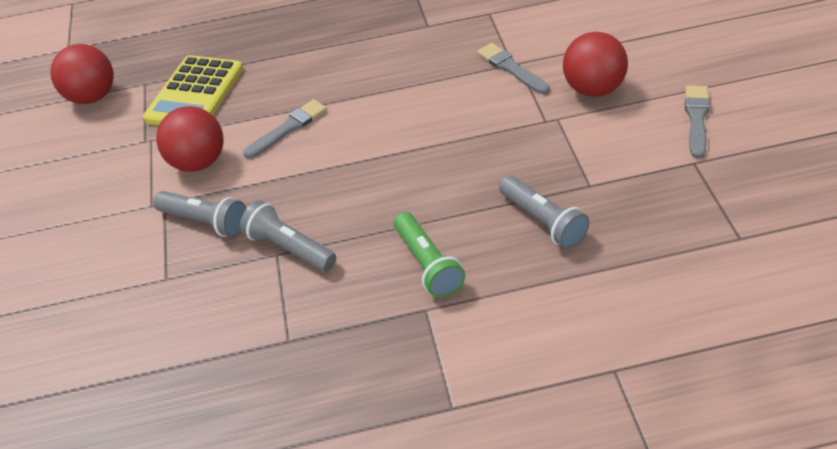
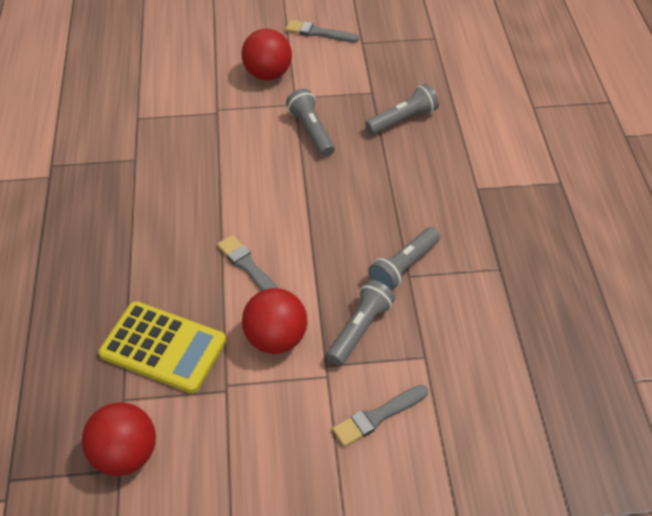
camera: 90 degrees left, 5 degrees up
green flashlight [394,212,465,298] -> none
grey brush [477,43,550,94] -> grey brush moved to [332,385,428,447]
none -> grey flashlight [286,89,335,157]

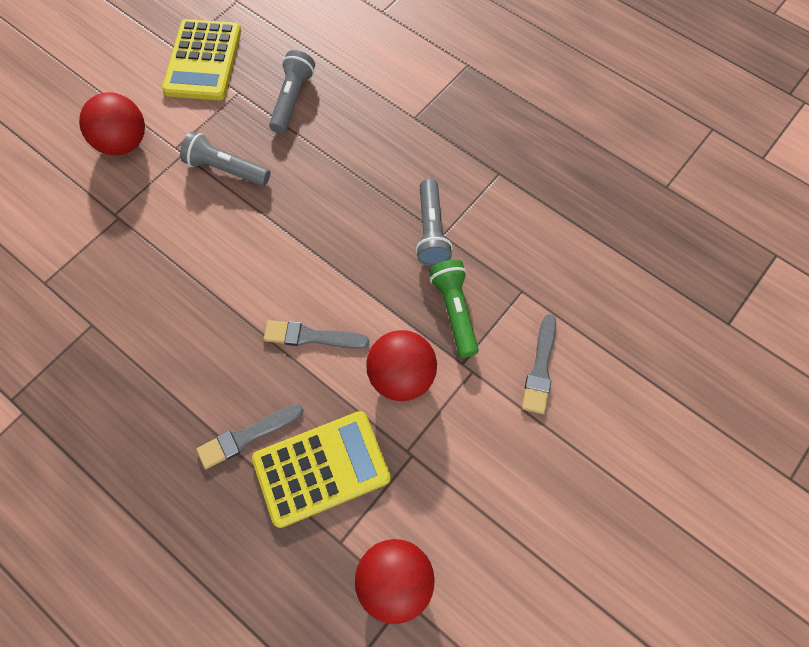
camera: 45 degrees left, 15 degrees up
grey brush [285,20,359,42] -> grey brush moved to [196,404,303,469]
grey flashlight [327,280,395,366] -> green flashlight [429,259,479,358]
none -> yellow calculator [162,19,241,100]

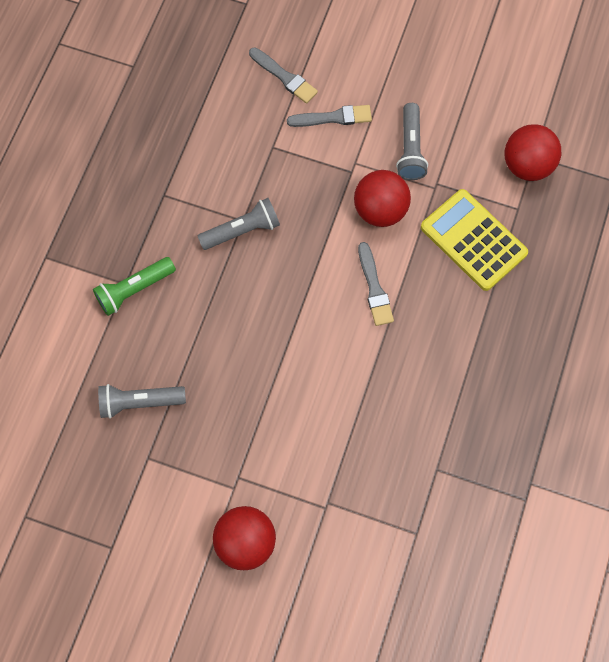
camera: 110 degrees left, 5 degrees up
yellow calculator [162,19,241,100] -> none
grey flashlight [180,131,270,186] -> grey flashlight moved to [396,103,428,180]
grey brush [196,404,303,469] -> grey brush moved to [249,48,318,104]
green flashlight [429,259,479,358] -> green flashlight moved to [93,257,176,316]

